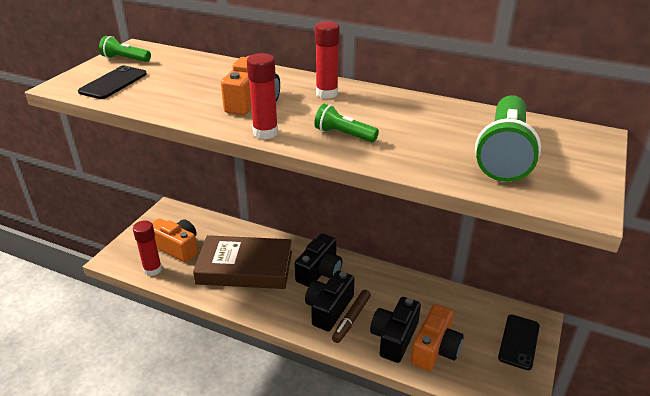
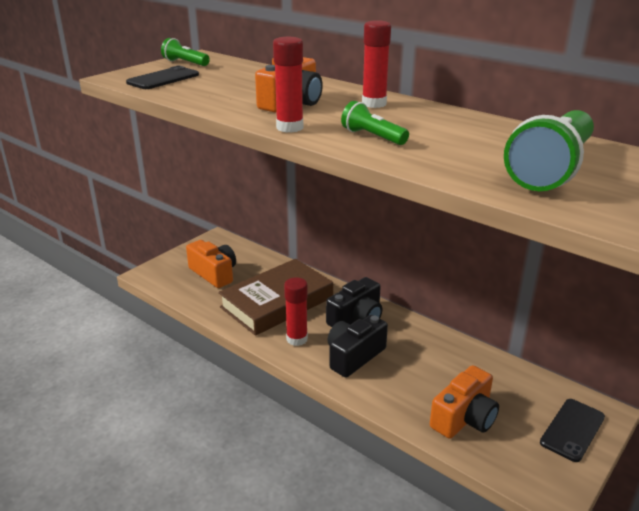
camera: 15 degrees right, 5 degrees down
red glue stick [133,220,162,276] -> red glue stick moved to [284,277,308,346]
brown book [193,235,292,289] -> brown book turned 60 degrees counterclockwise [218,259,333,336]
brown marker [332,290,371,343] -> none
black camera [370,297,421,363] -> none

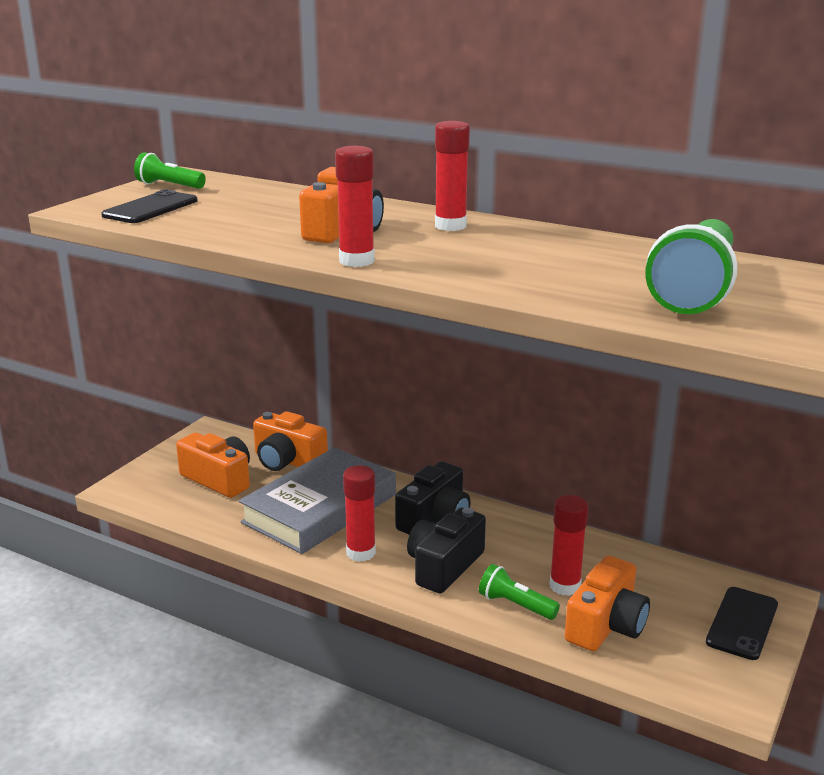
camera: 10 degrees left, 5 degrees down
brown book [218,259,333,336] -> grey book [239,447,396,554]
green flashlight [341,101,409,145] -> green flashlight moved to [479,564,560,620]
none -> orange camera [253,411,328,471]
none -> red glue stick [550,495,589,596]

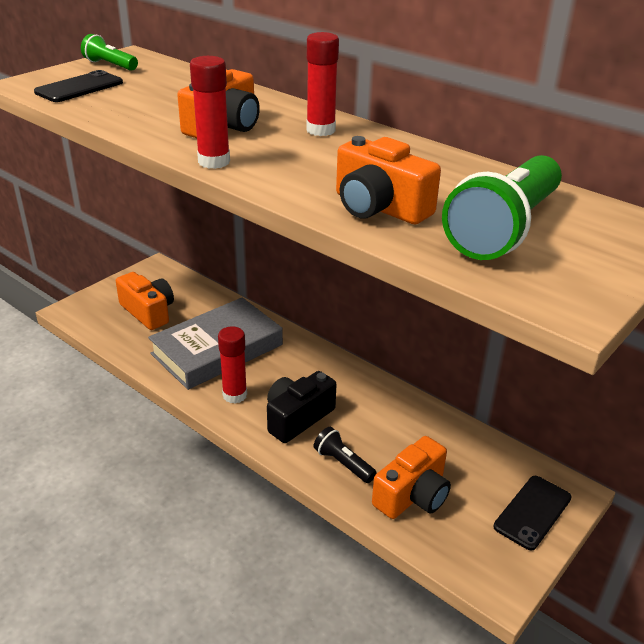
camera: 10 degrees right, 10 degrees up
orange camera [253,411,328,471] -> orange camera moved to [336,136,441,224]
black camera [395,461,471,535] -> none
green flashlight [479,564,560,620] -> black flashlight [314,427,377,483]
red glue stick [550,495,589,596] -> none

